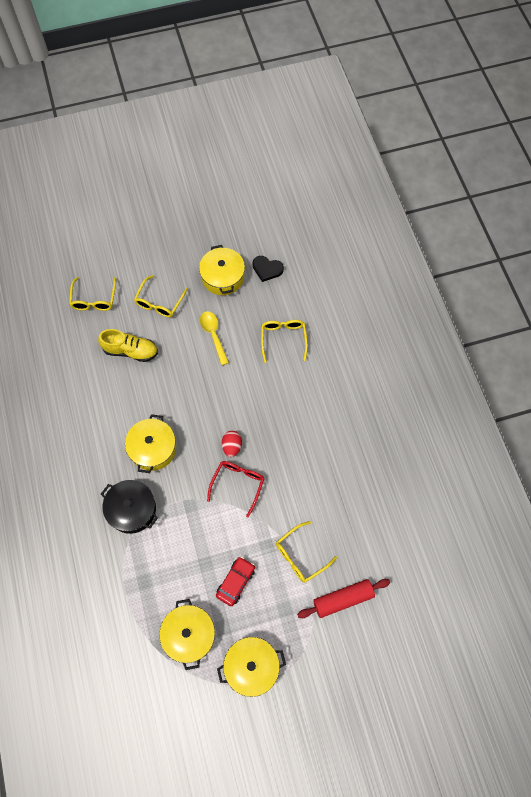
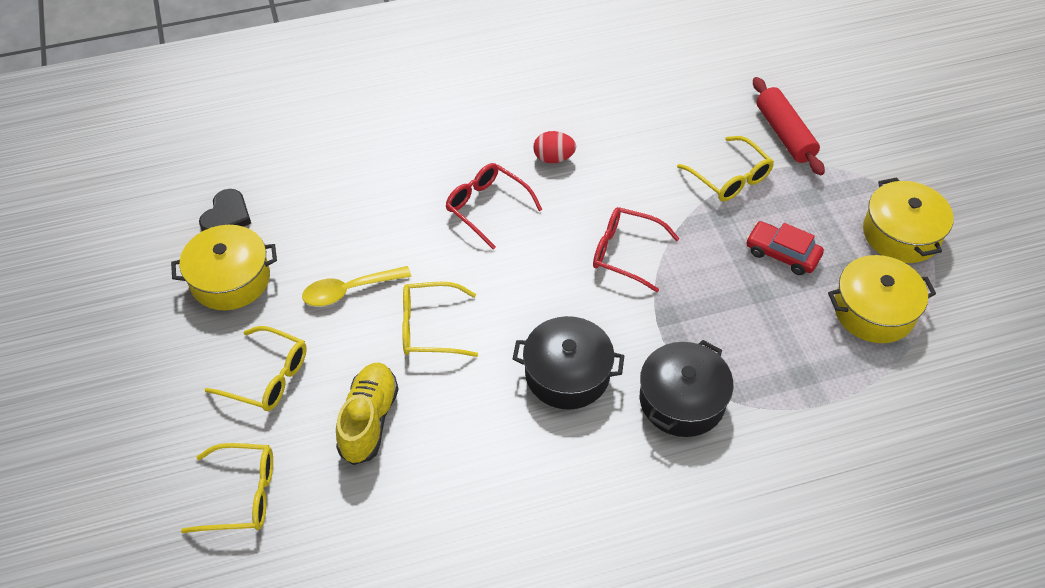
camera: 90 degrees left, 15 degrees down
yellow pot [125,414,176,473] -> black pot [513,316,624,409]
red egg [222,431,242,457] -> red egg moved to [533,131,576,163]
yellow glasses [261,320,308,363] -> yellow glasses moved to [402,282,478,357]
none -> red glasses [445,163,542,250]

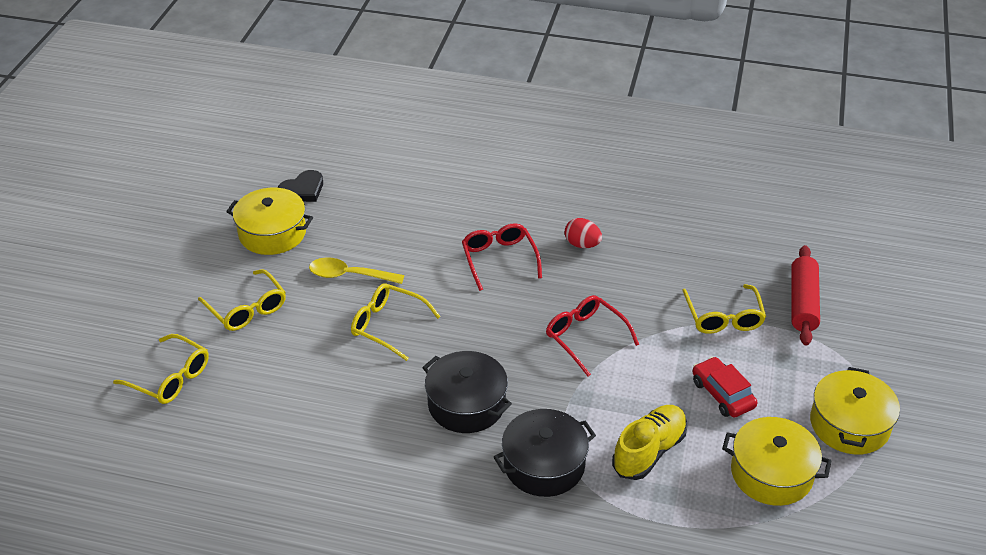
camera: 30 degrees right, 10 degrees down
yellow shoe [336,363,398,465] -> yellow shoe moved to [612,405,687,480]

